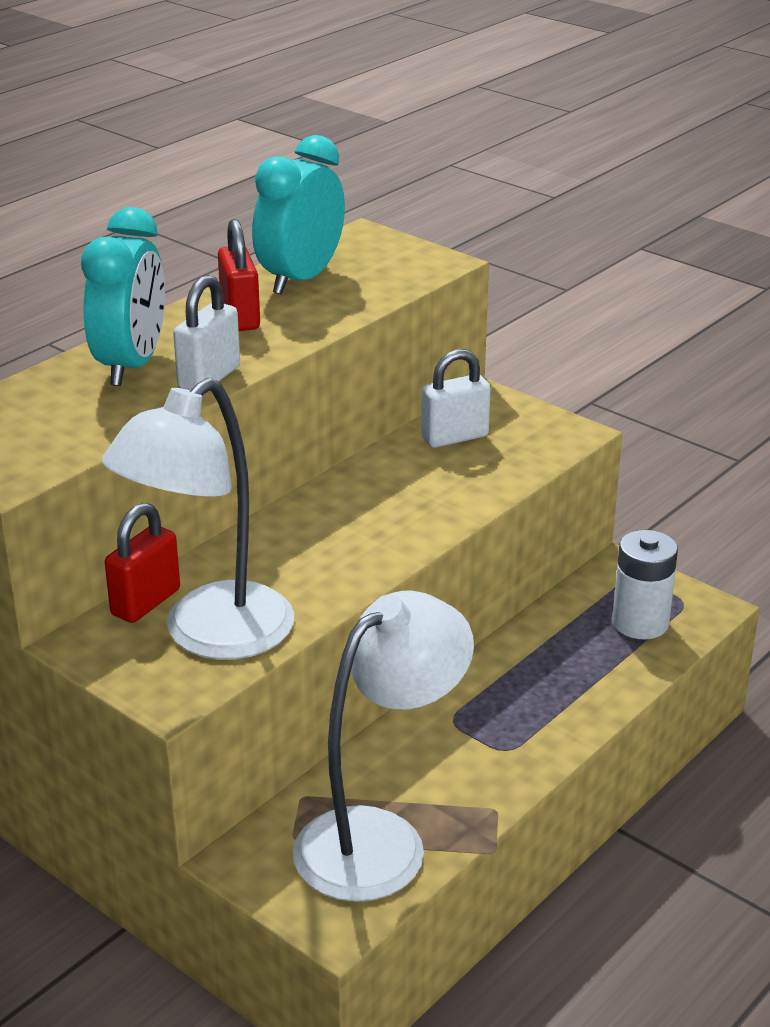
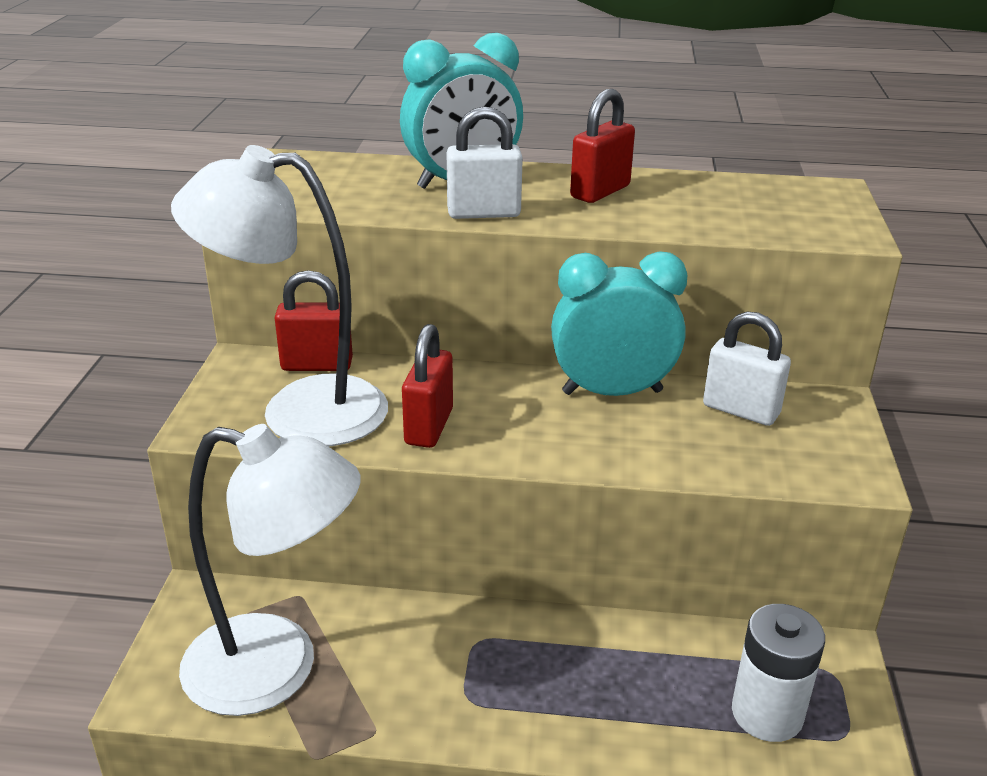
camera: 55 degrees right, 0 degrees up
turquoise clock [252,135,345,295] -> turquoise clock moved to [551,251,687,396]
none -> red padlock [402,324,453,448]

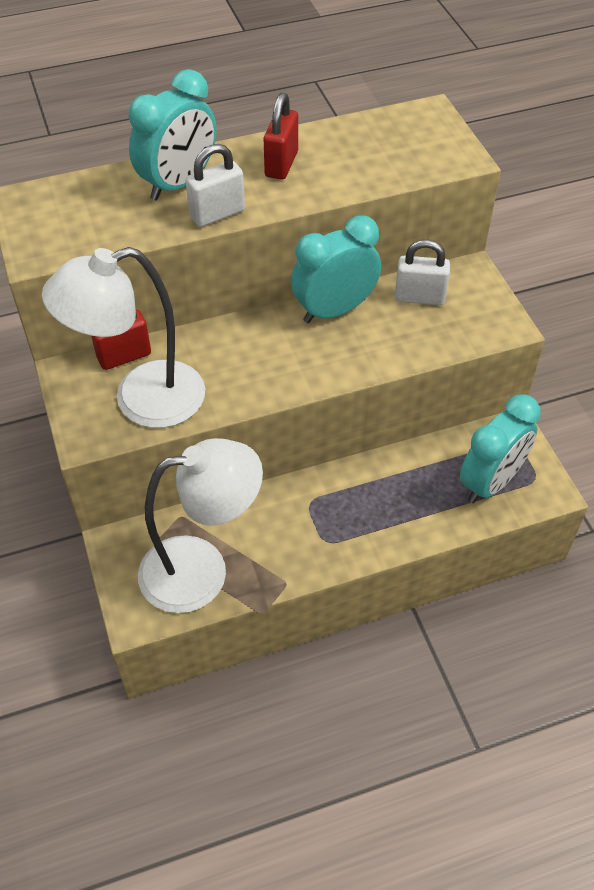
camera: 25 degrees left, 20 degrees up
red padlock [402,324,453,448] -> none
white battery [732,604,825,742] -> turquoise clock [460,394,541,503]

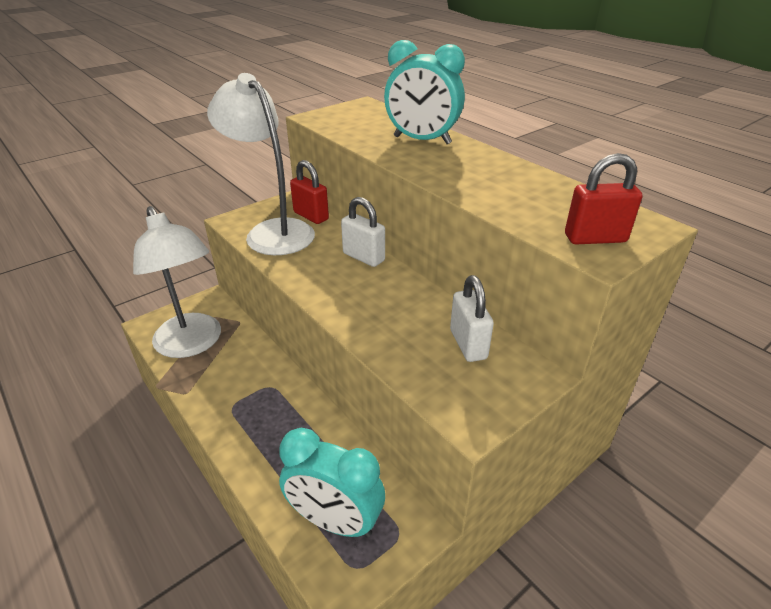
camera: 70 degrees right, 15 degrees down
white padlock [185,144,245,227] -> white padlock moved to [341,197,385,267]
red padlock [264,93,298,180] -> red padlock moved to [565,153,642,244]
turquoise clock [291,215,381,323] -> none

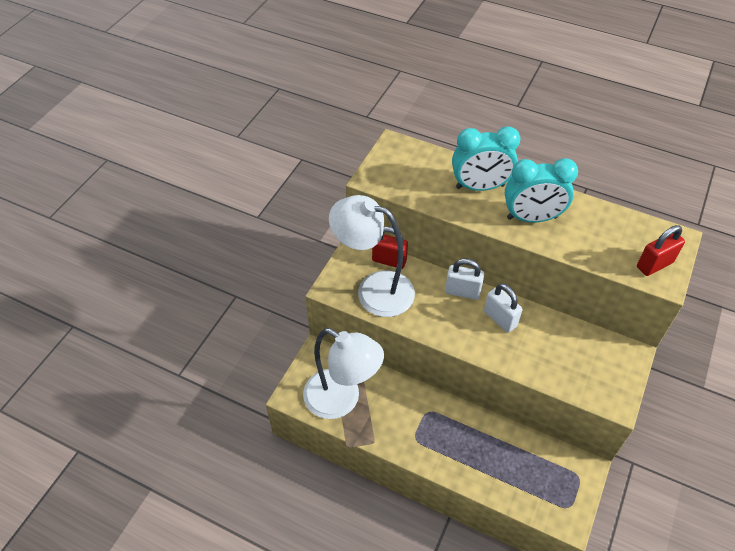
camera: 25 degrees left, 15 degrees up
turquoise clock [279,428,385,537] -> turquoise clock moved to [505,158,578,223]
white padlock [450,275,494,362] -> white padlock moved to [484,284,522,333]

